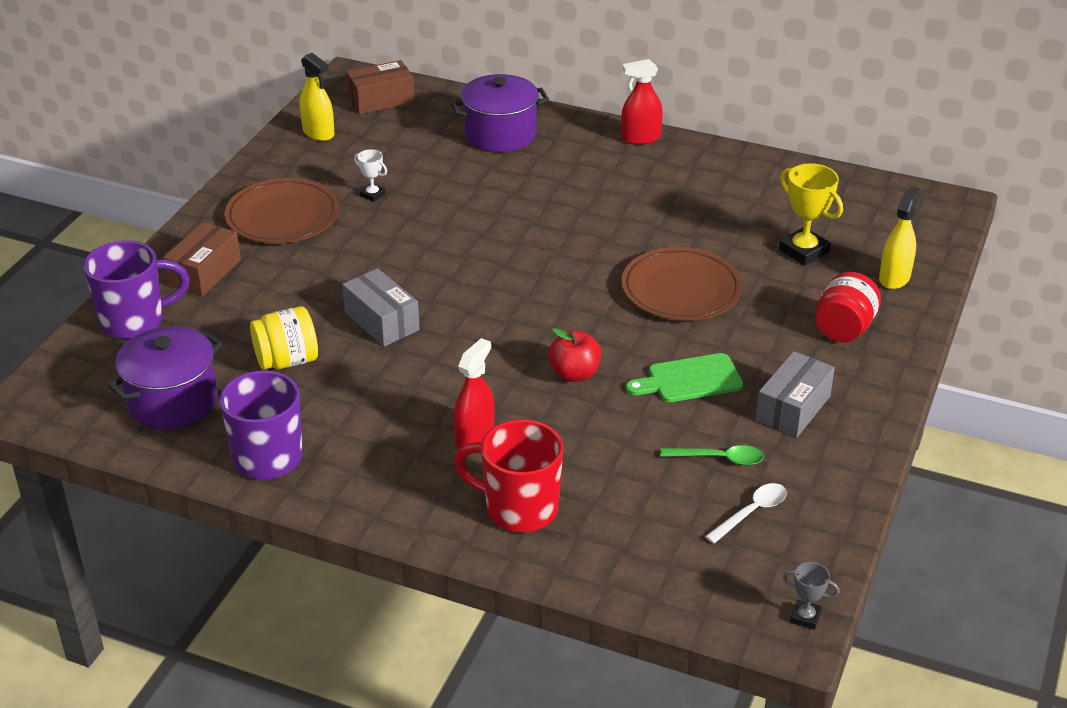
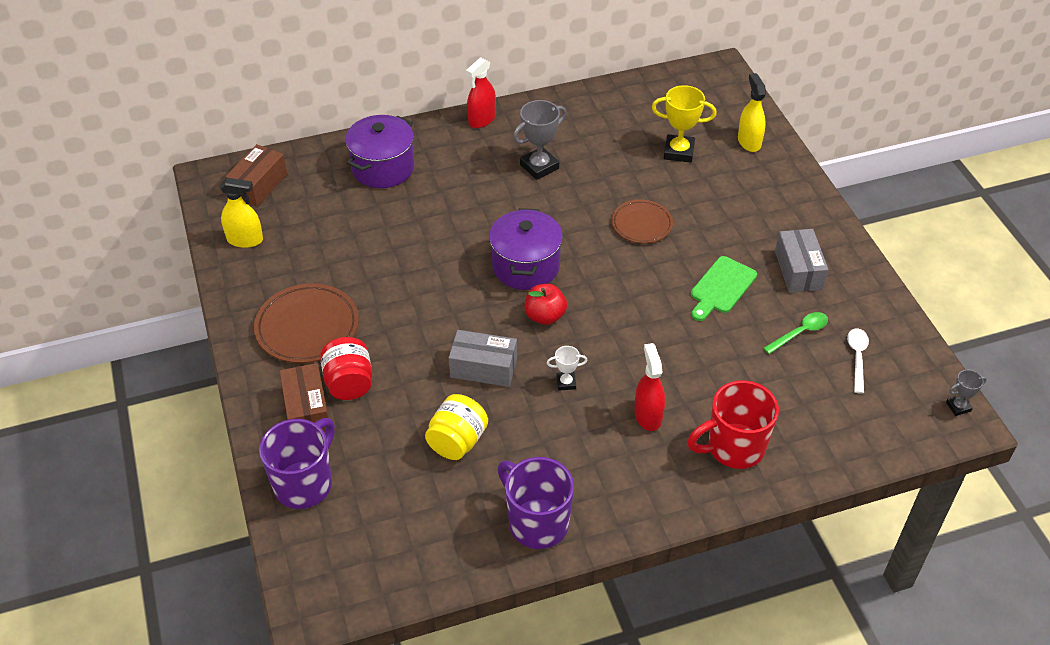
camera: 40 degrees left, 10 degrees up
purple pot [108,326,223,429] -> purple pot moved to [489,208,563,290]
white trophy [354,149,387,202] -> white trophy moved to [547,346,588,391]
red apple [548,328,601,382] -> red apple moved to [525,284,567,325]
brown plate [621,247,743,321] -> brown plate [612,200,673,243], size x0.64
red jar [815,272,881,343] -> red jar moved to [320,337,372,400]
none -> grey trophy [513,100,566,180]

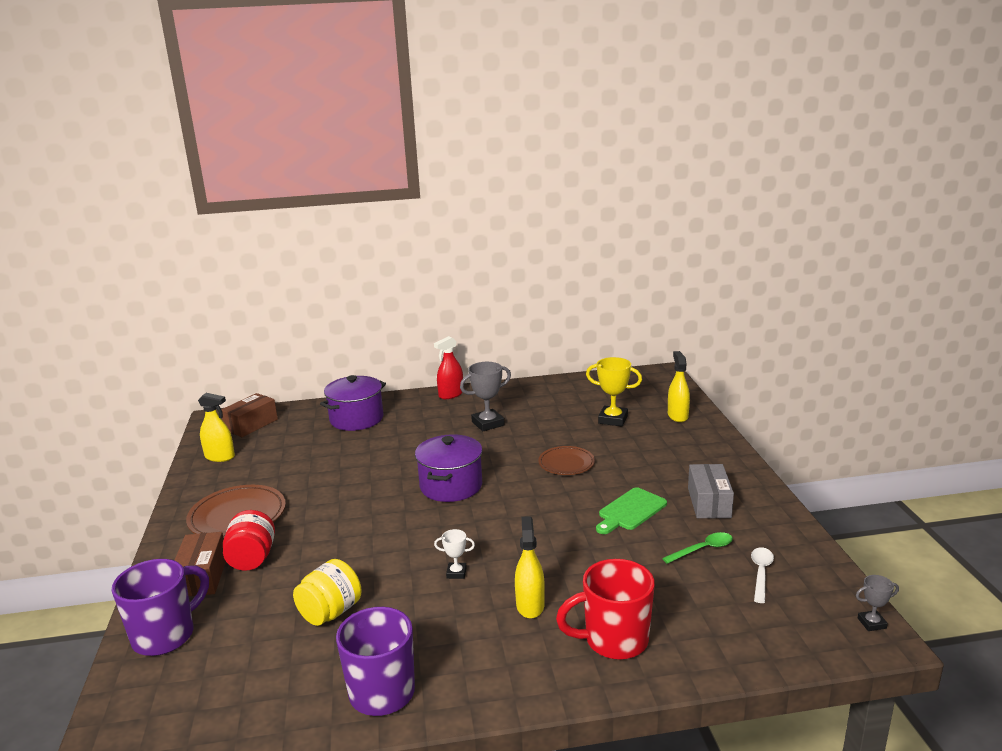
camera: 10 degrees right, 25 degrees down
grey box [449,330,517,387] -> none
red apple [525,284,567,325] -> none
red spray bottle [634,343,665,431] -> yellow spray bottle [515,516,545,619]

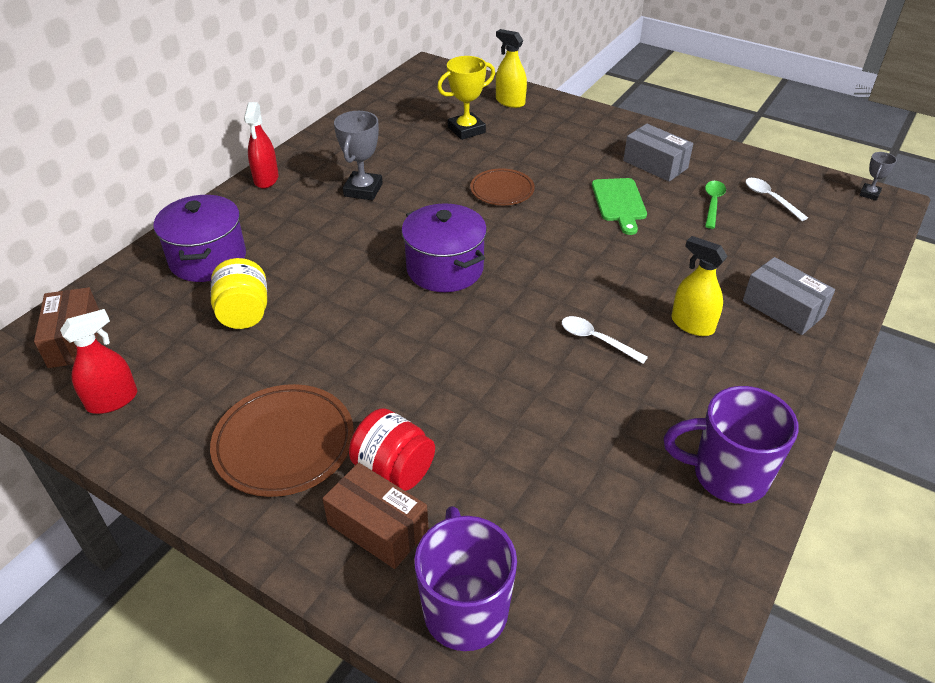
camera: 50 degrees left, 20 degrees up
yellow spray bottle [198,393,235,462] -> red spray bottle [60,309,137,414]
yellow jar [293,559,362,626] -> yellow jar moved to [211,258,267,329]
white trophy [434,529,475,579] -> white spoon [562,316,648,364]
red mug [556,559,655,660] -> grey box [743,257,835,335]

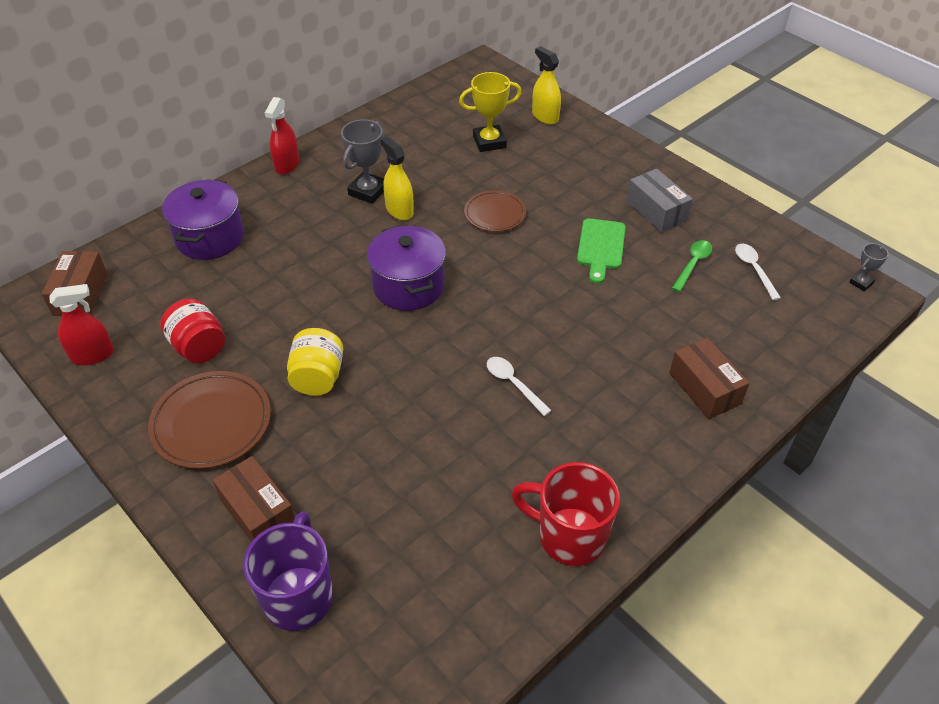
camera: 15 degrees right, 5 degrees up
yellow jar [211,258,267,329] -> yellow jar moved to [287,328,343,396]
red jar [349,408,435,491] -> red jar moved to [160,298,225,363]
purple mug [664,386,799,504] -> red mug [511,462,620,566]
yellow spray bottle [671,236,728,336] -> yellow spray bottle moved to [380,136,414,220]
grey box [743,257,835,335] -> brown box [669,338,749,419]

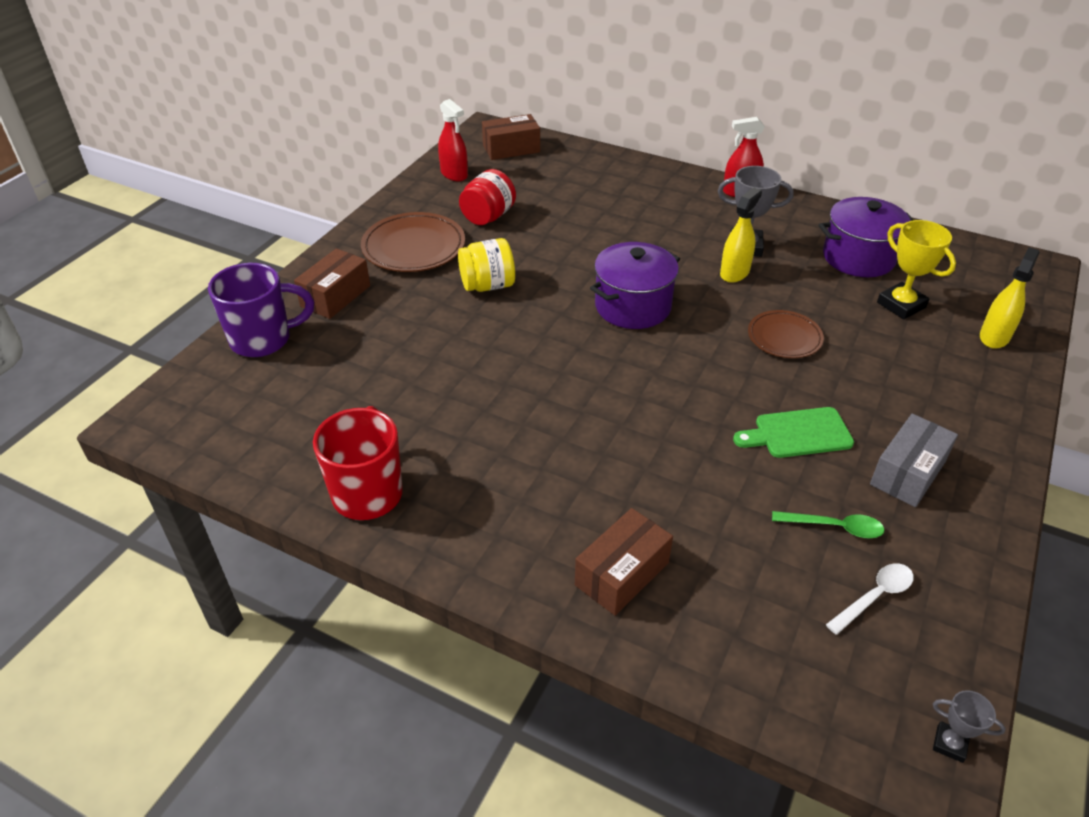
camera: 70 degrees right, 5 degrees down
purple pot [162,179,244,260] -> purple pot moved to [818,197,914,277]
white spoon [487,357,552,416] -> none

